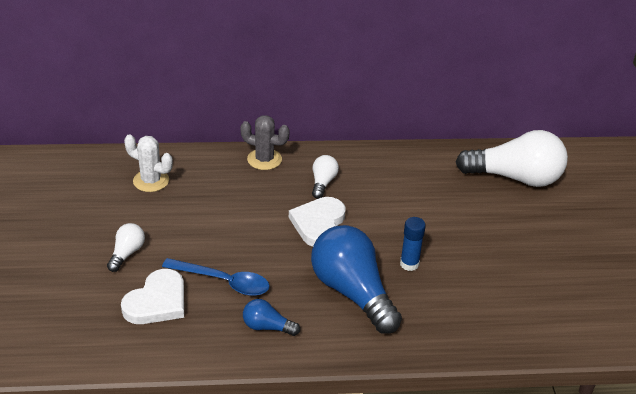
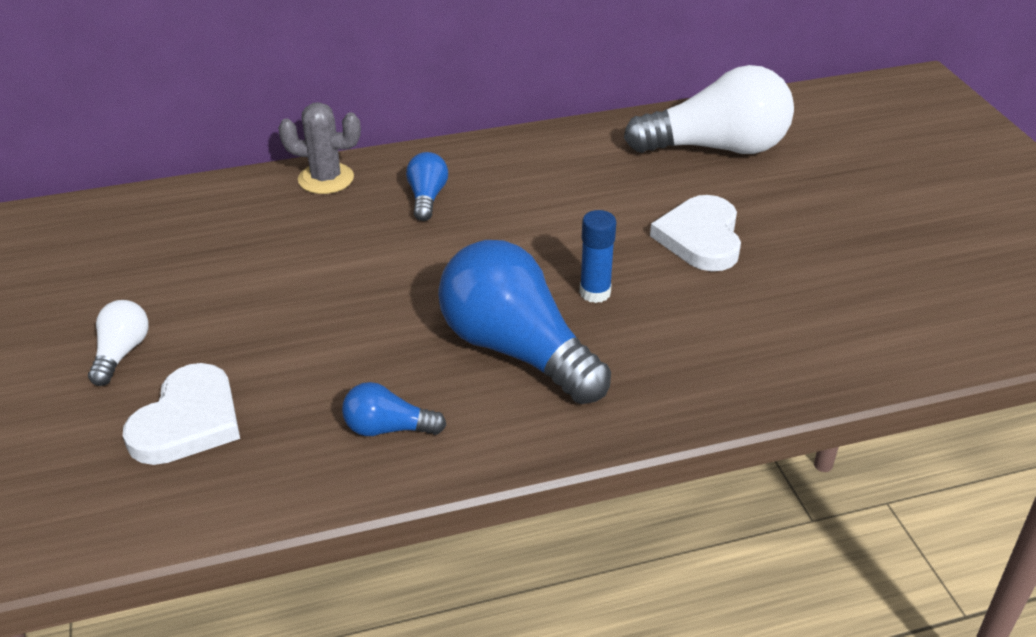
camera: 10 degrees left, 0 degrees up
white cactus [124,134,173,192] -> none
blue spoon [162,258,269,296] -> none
white heart [289,197,346,247] -> white heart moved to [650,195,741,271]
white light bulb [312,155,339,199] -> blue light bulb [406,152,448,221]

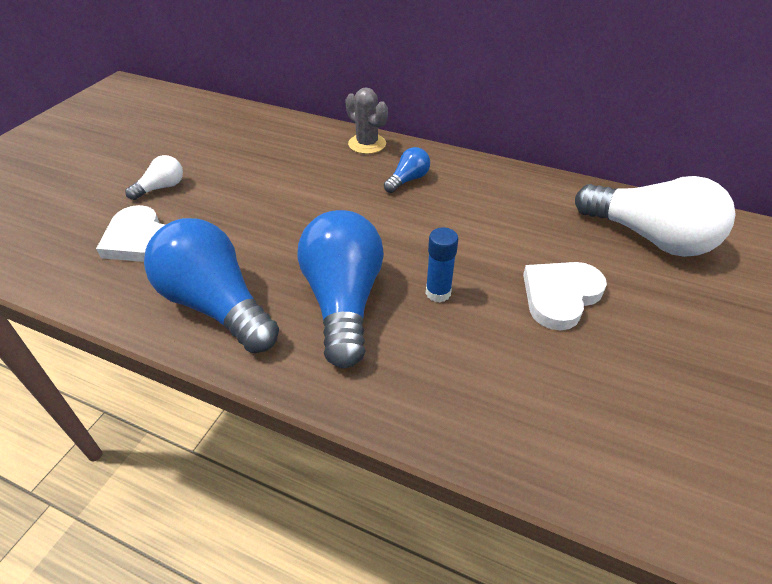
camera: 40 degrees right, 5 degrees up
white heart [123,363,240,465] -> white heart turned 75 degrees clockwise [96,205,165,262]
blue light bulb [342,382,446,436] -> blue light bulb [144,218,279,353], size x2.16

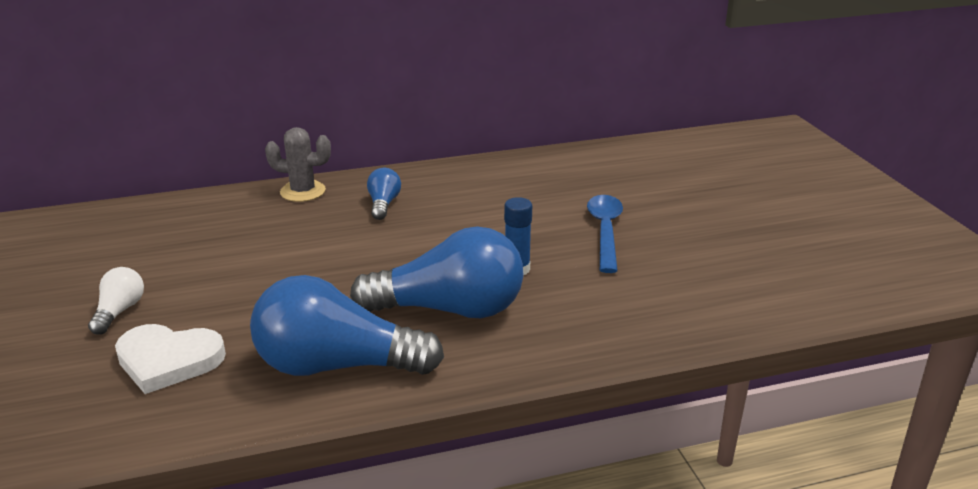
camera: 40 degrees left, 15 degrees down
blue light bulb [298,210,384,368] -> blue light bulb turned 135 degrees clockwise [350,226,524,318]
white heart [523,262,607,330] -> blue spoon [587,195,623,273]
white light bulb [575,176,736,257] -> none

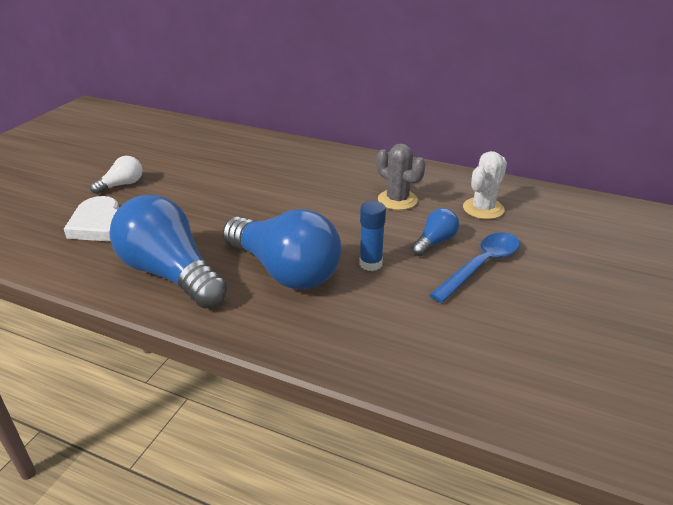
camera: 40 degrees right, 5 degrees up
grey cactus [265,127,331,202] -> grey cactus moved to [376,143,426,210]
blue light bulb [367,167,401,220] -> blue light bulb moved to [411,208,459,256]
none -> white cactus [463,151,507,219]

